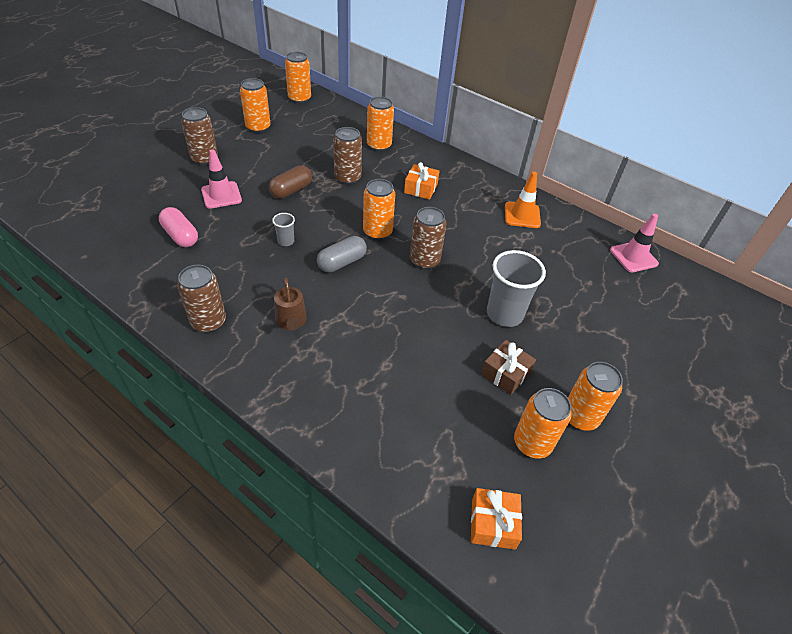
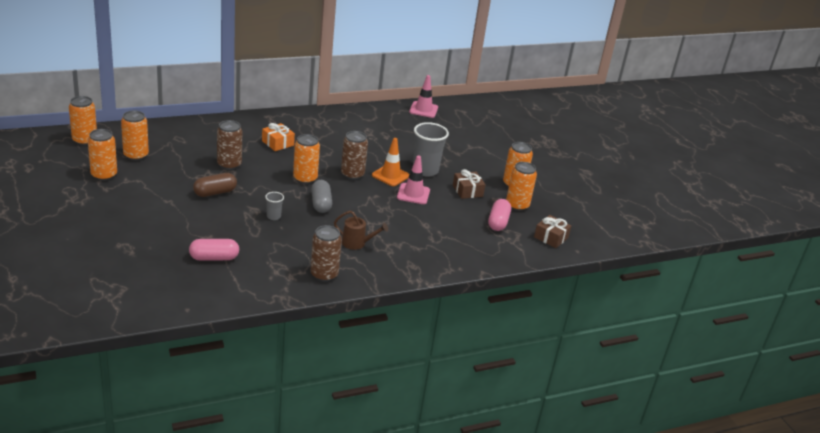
camera: 60 degrees left, 15 degrees down
brown can [181,107,218,165] -> none
pink traffic cone [201,149,242,209] -> pink traffic cone moved to [397,156,430,204]
brown capsule [269,165,312,198] -> brown capsule turned 75 degrees clockwise [193,173,237,197]
orange can [367,97,394,151] -> orange can moved to [121,110,149,161]
orange gift [471,488,522,550] -> brown gift [534,215,571,248]
orange traffic cone [505,172,541,228] -> orange traffic cone moved to [372,138,410,186]
none -> pink capsule [488,199,511,231]

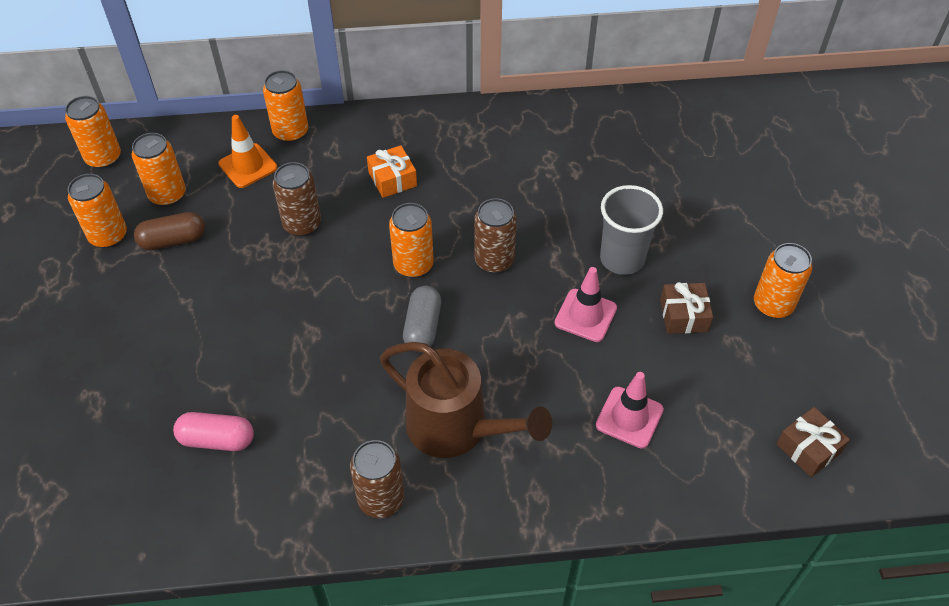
camera: 20 degrees right, 20 degrees up
brown capsule [193,173,237,197] -> brown capsule moved to [134,212,205,250]
grey cup [265,192,284,220] -> none
brown watering can [334,211,388,250] -> brown watering can [380,342,552,458], size x2.00
orange traffic cone [372,138,410,186] -> orange traffic cone moved to [218,115,277,188]
pink traffic cone [409,75,438,118] -> pink traffic cone moved to [596,372,664,449]
pink capsule [488,199,511,231] -> none
orange can [506,162,537,211] -> orange can moved to [263,70,308,143]

